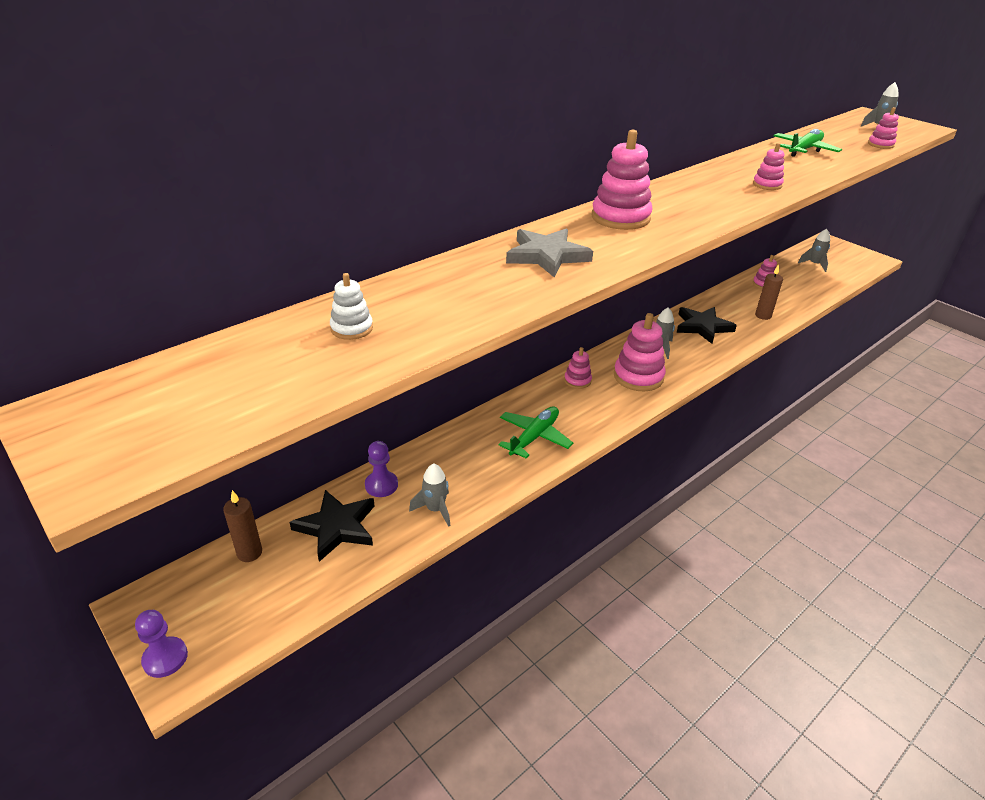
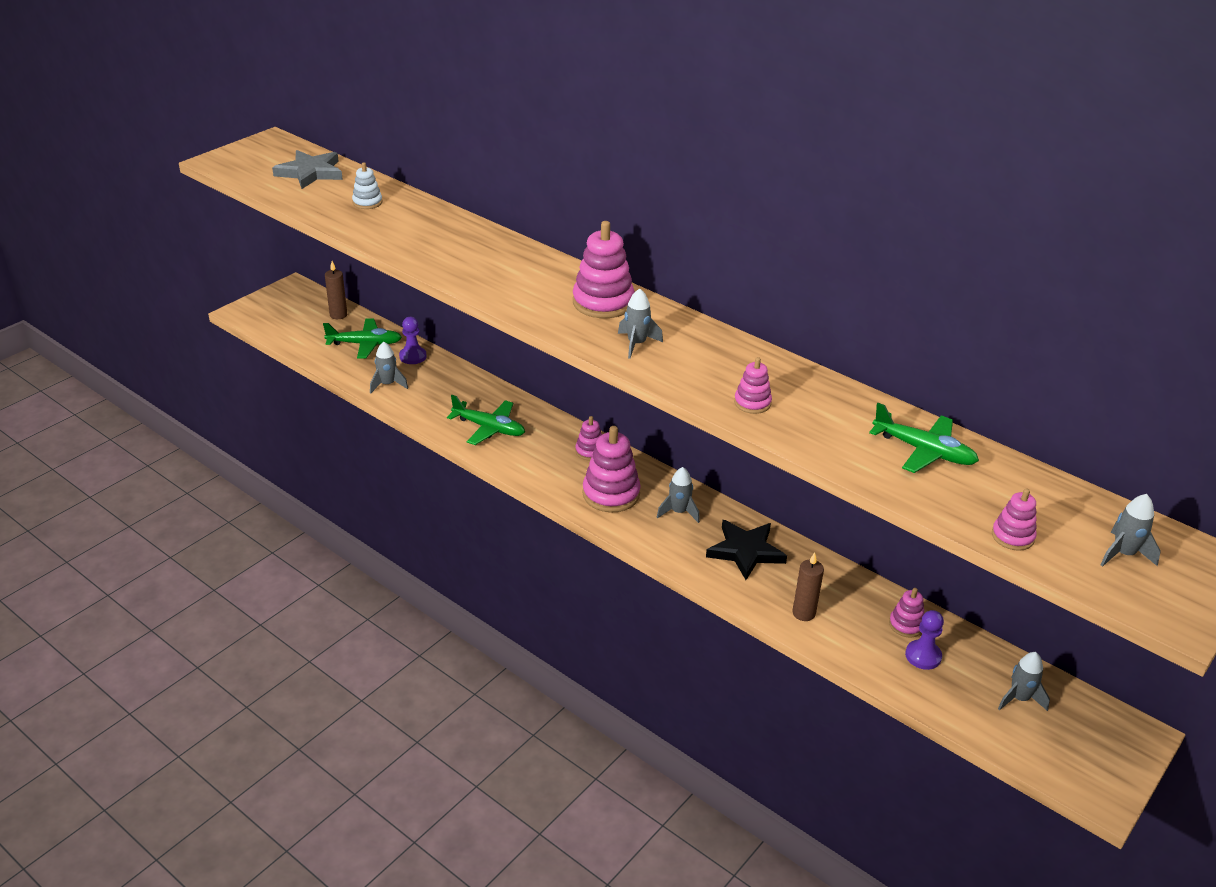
camera: 80 degrees right, 0 degrees up
purple pawn [135,610,188,678] -> purple pawn moved to [905,610,944,670]
black star [290,490,375,562] -> green plane [323,318,402,358]
grey star [506,228,593,277] -> grey star moved to [272,150,343,189]
none -> grey rocket [618,289,663,359]

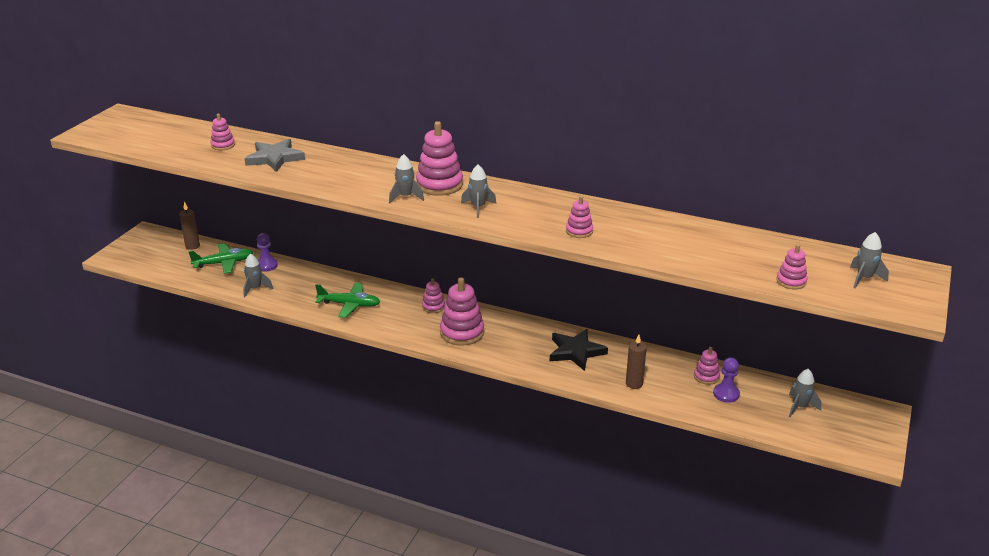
camera: 15 degrees left, 5 degrees down
grey star [272,150,343,189] -> grey star moved to [244,139,305,172]
white stacking toy [352,162,382,209] -> pink stacking toy [210,114,235,150]
grey rocket [657,467,700,523] -> grey rocket moved to [389,154,424,203]
green plane [869,403,979,473] -> none

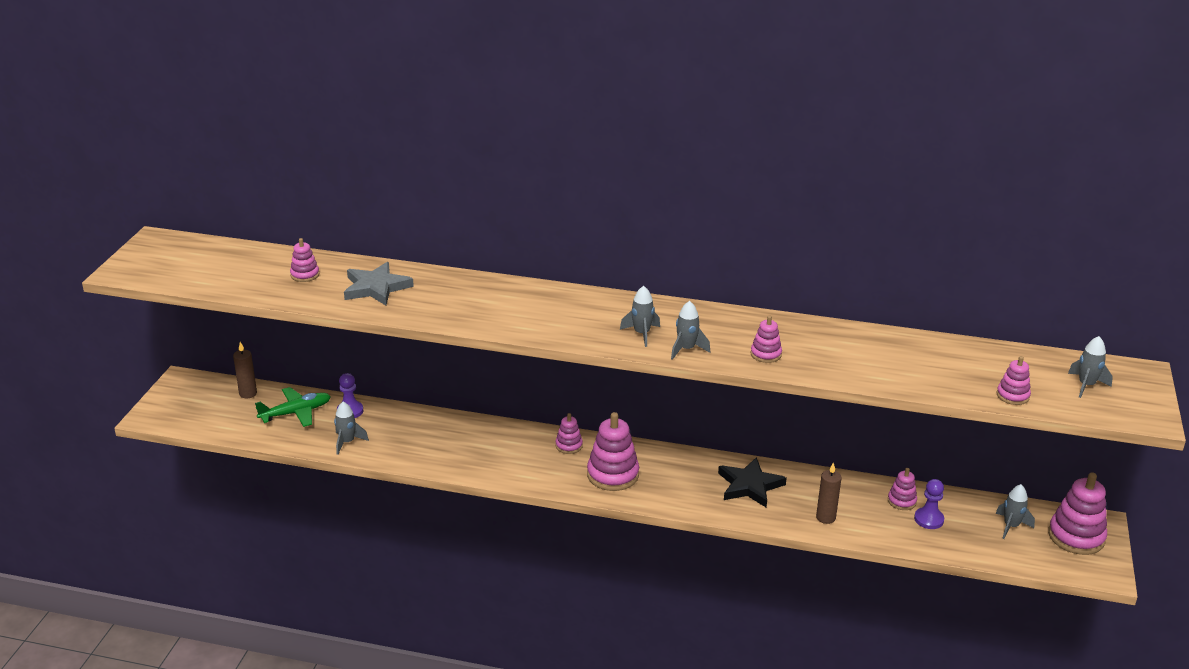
camera: 10 degrees left, 0 degrees up
green plane [315,283,380,318] -> none
grey rocket [389,154,424,203] -> grey rocket moved to [671,301,710,360]
pink stacking toy [416,121,463,196] -> pink stacking toy moved to [1048,472,1107,555]

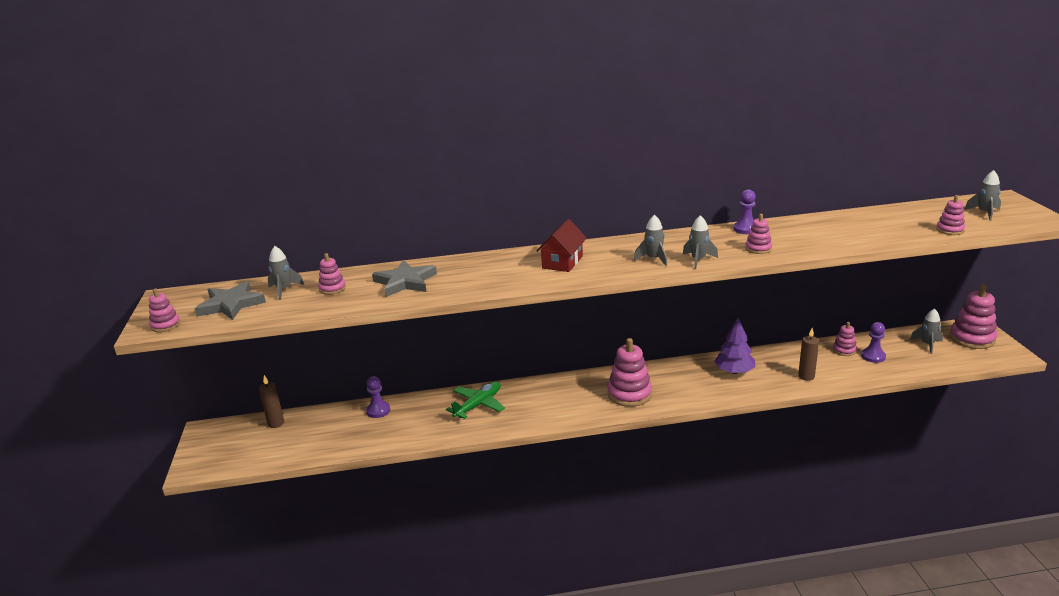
camera: 20 degrees left, 5 degrees down
green plane [255,387,331,427] -> green plane moved to [446,382,505,419]
grey rocket [334,402,369,455] -> grey rocket moved to [268,246,304,300]
pink stacking toy [555,413,583,454] -> pink stacking toy moved to [149,289,180,332]
black star [718,457,787,508] -> purple tree [714,318,755,374]
none -> grey star [194,281,266,320]
none -> red house [536,219,587,272]
none -> purple pawn [733,190,756,234]

